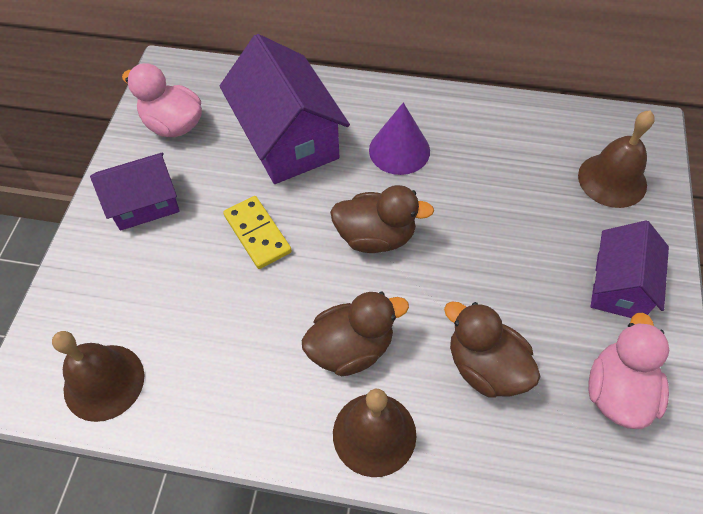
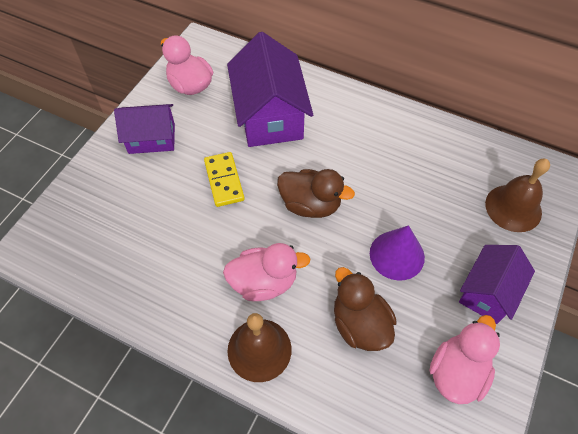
camera: 15 degrees right, 0 degrees up
brown bell [52,331,144,422] -> none
brown duck [302,292,409,376] -> pink duck [223,243,310,301]
purple cone [369,103,430,175] -> purple cone moved to [370,225,425,281]

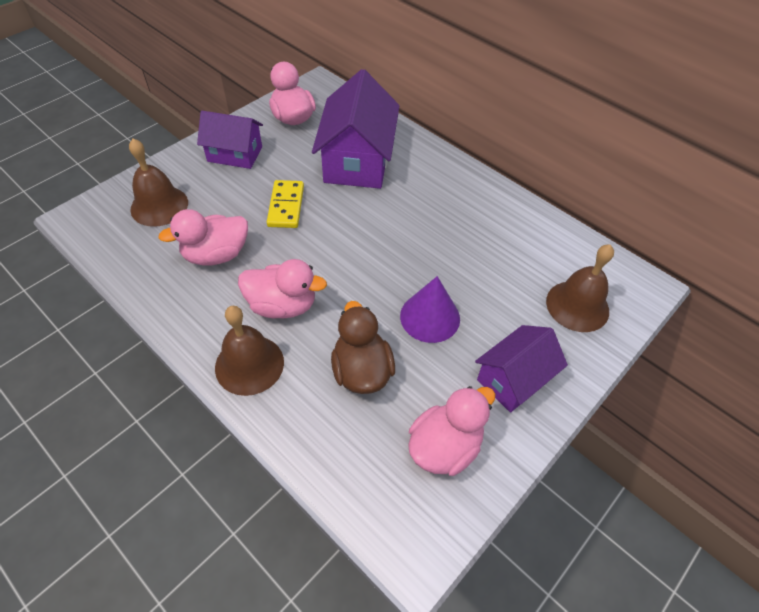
camera: 15 degrees right, 5 degrees down
brown duck [277,169,355,218] -> none
none -> brown bell [129,139,188,227]
none -> pink duck [158,209,248,266]

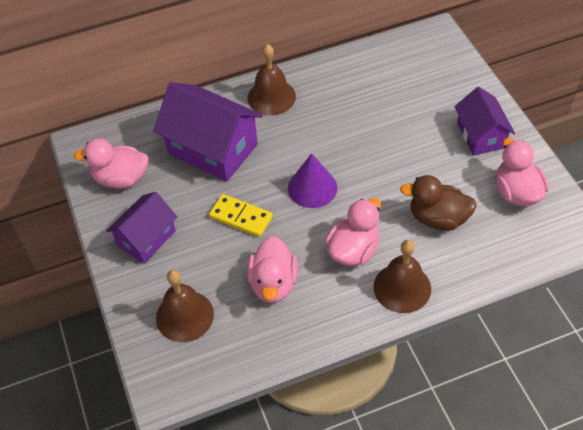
camera: 60 degrees left, 0 degrees up
purple cone [400,276,460,343] -> purple cone moved to [288,153,337,208]
brown bell [546,245,614,332] -> brown bell moved to [248,44,296,115]

